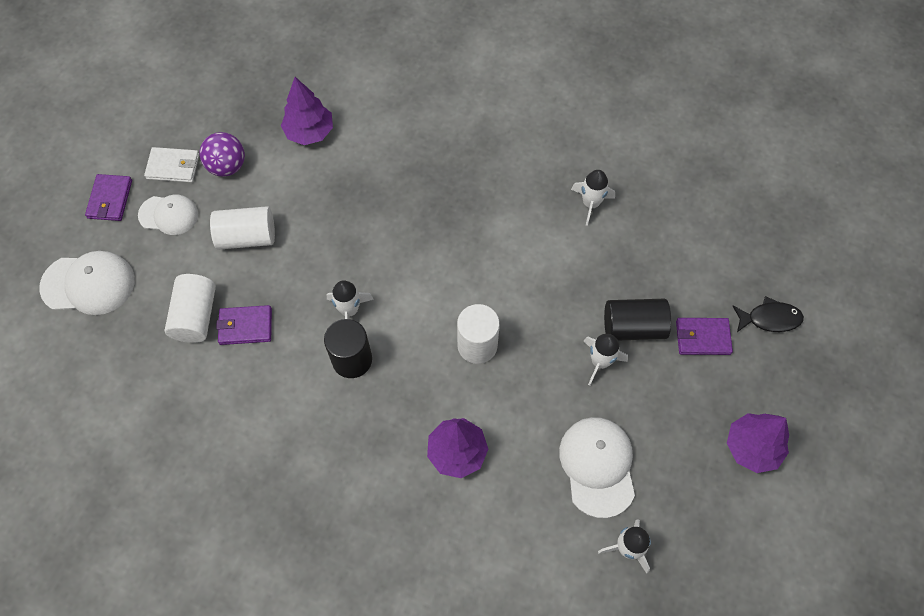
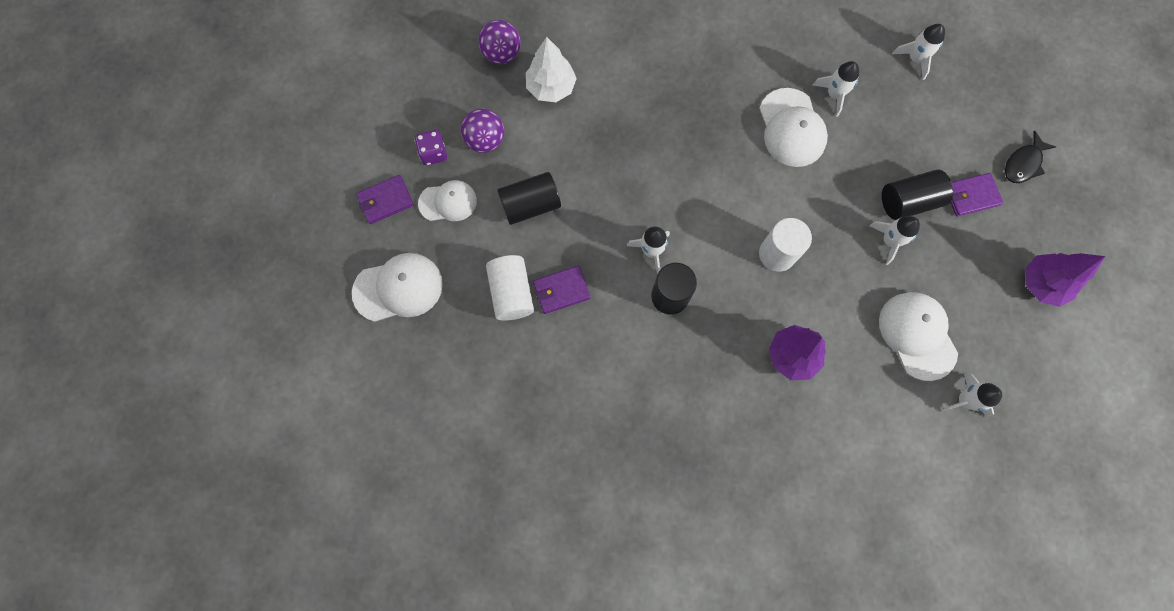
camera: 15 degrees left, 10 degrees up
purple wallet [85,174,132,221] -> purple wallet turned 75 degrees clockwise [356,175,414,224]
white wallet [144,147,199,183] -> purple dice [415,130,447,165]
white cylinder [210,206,275,250] -> black cylinder [497,172,561,225]
purple tree [281,77,333,145] -> white tree [526,37,577,102]
black fish [733,296,804,332] -> black fish turned 150 degrees clockwise [1005,131,1056,183]
none -> purple ball [478,20,521,64]
none -> white cap [759,88,828,167]
none -> white rocket [892,24,945,80]

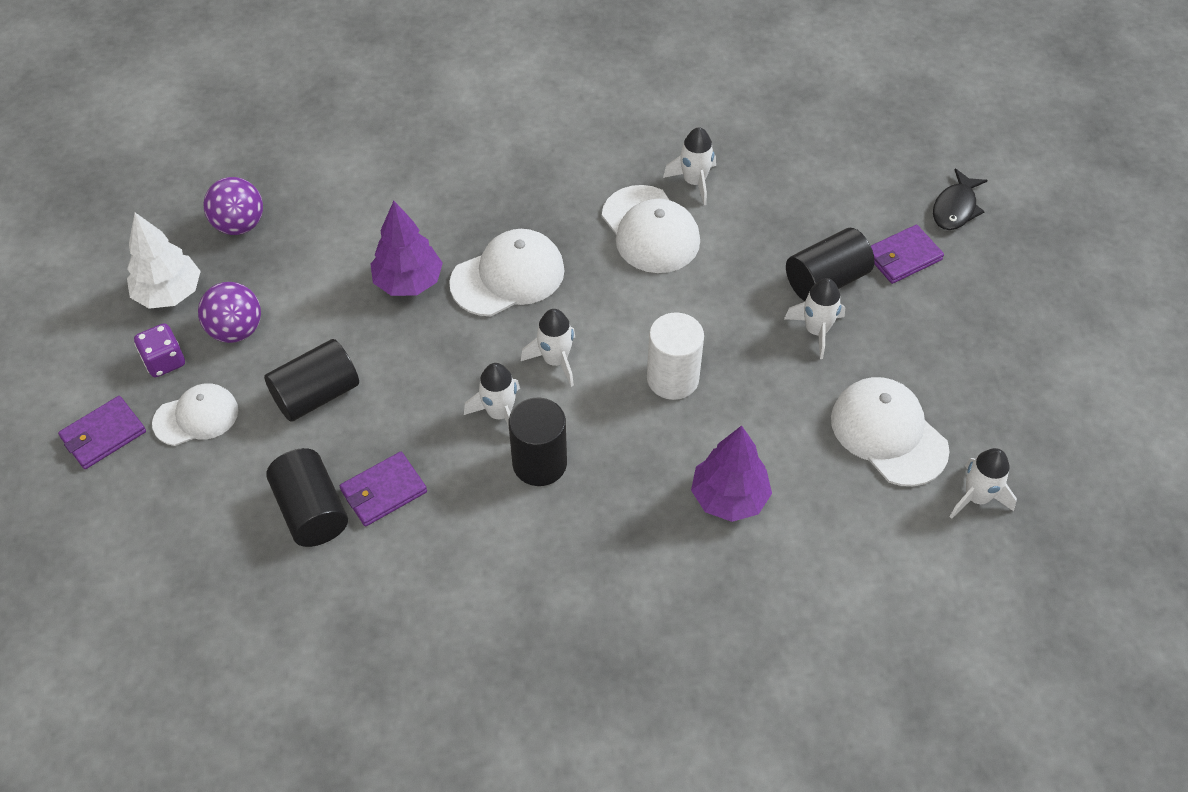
camera: 15 degrees left, 20 degrees down
white cap [352,253,443,322] -> white cap moved to [449,229,565,316]
white cylinder [486,255,534,321] -> black cylinder [266,448,348,547]
white tree [526,37,577,102] -> white tree moved to [127,213,201,309]
white rocket [892,24,945,80] -> white rocket moved to [521,309,575,387]
purple tree [1025,253,1105,307] -> purple tree moved to [371,201,443,296]

